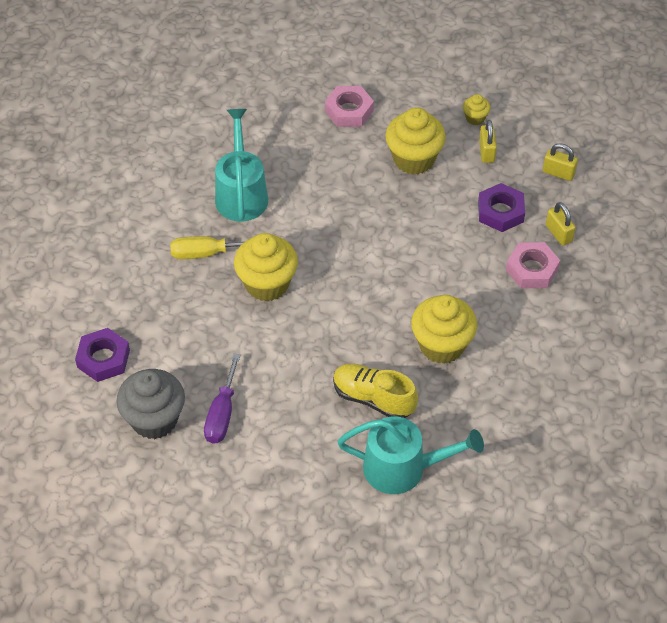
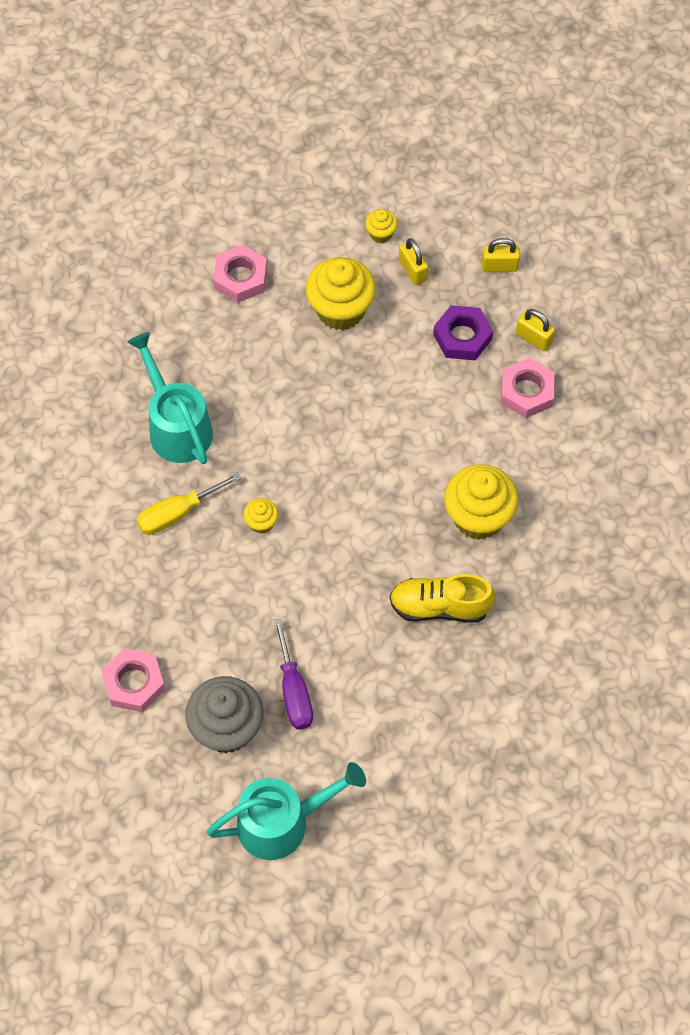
camera: 25 degrees left, 10 degrees up
purple nut [75,328,130,382] -> pink nut [101,648,165,712]
yellow cupcake [234,233,298,302] -> yellow cupcake [243,498,279,534], size x0.48
turquoise watering can [338,417,484,494] -> turquoise watering can moved to [207,762,366,860]

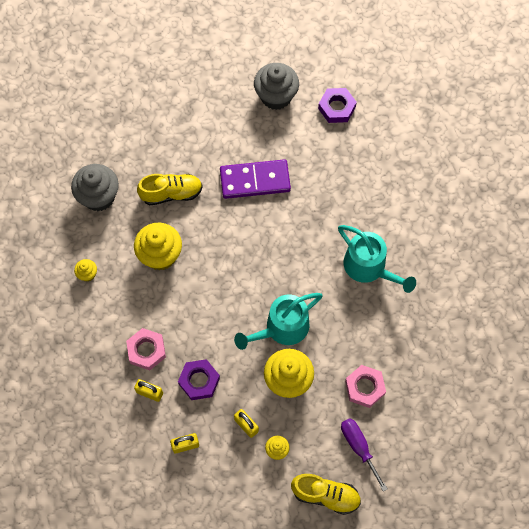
camera: 165 degrees right, 5 degrees up
pink nut [101,648,165,712] -> purple nut [318,88,357,123]
yellow screwdriver [136,472,241,535] -> none
turquoise watering can [207,762,366,860] -> turquoise watering can moved to [234,293,323,350]
yellow cupcake [243,498,279,534] -> yellow cupcake moved to [74,259,97,282]
purple screwdriver [274,618,313,730] -> purple screwdriver moved to [341,418,388,492]
none -> grey cupcake [71,164,119,211]
none -> purple domino [220,159,291,199]
none -> yellow shoe [291,474,361,515]

